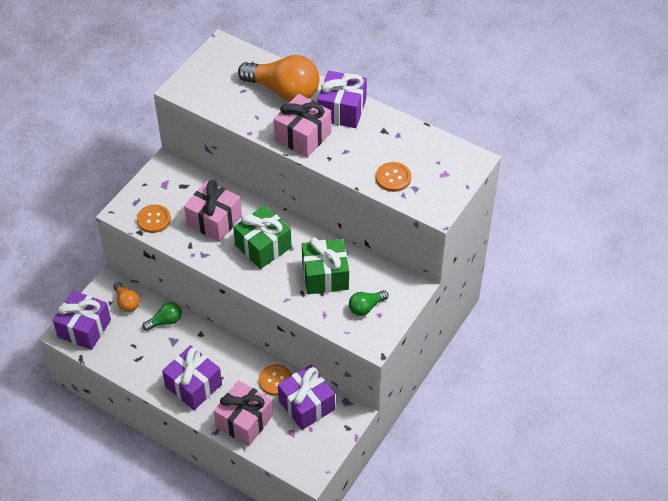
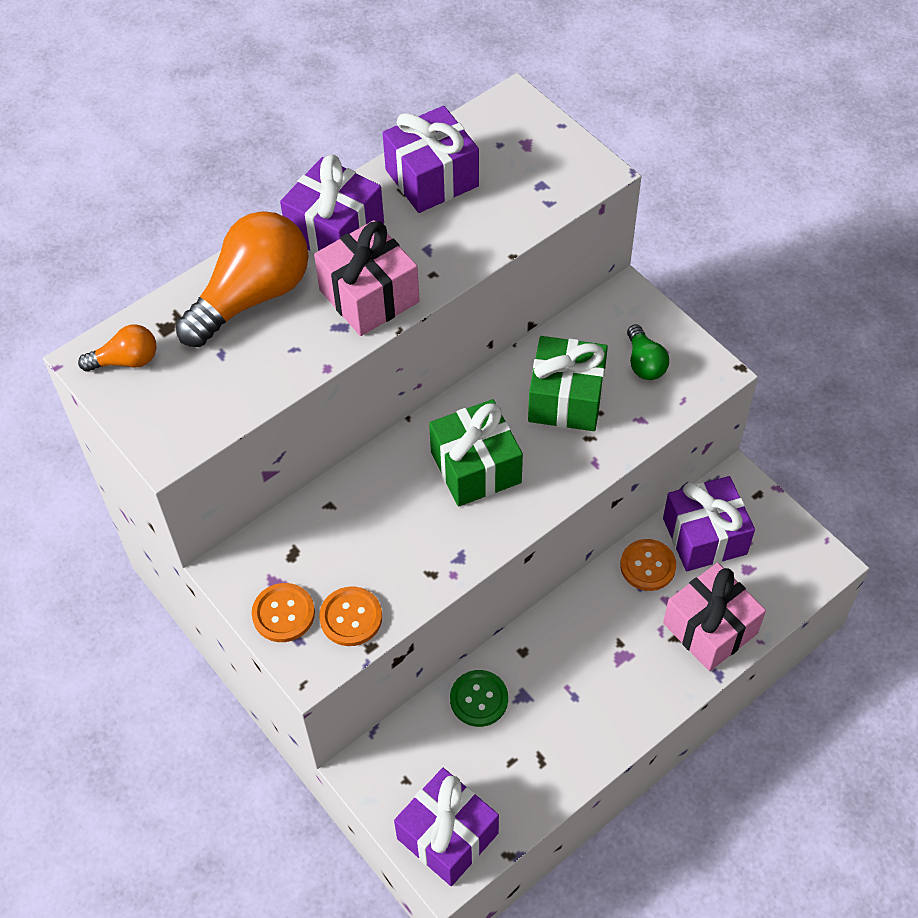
camera: 70 degrees left, 5 degrees up
orange light bulb [113,282,140,312] -> orange light bulb moved to [78,325,156,372]
green light bulb [142,302,182,331] -> green button [450,670,508,727]
purple gift [162,345,222,410] -> purple gift moved to [383,106,479,213]
pink gift [184,180,242,242] -> none
orange button [376,162,411,192] -> orange button moved to [252,583,315,642]

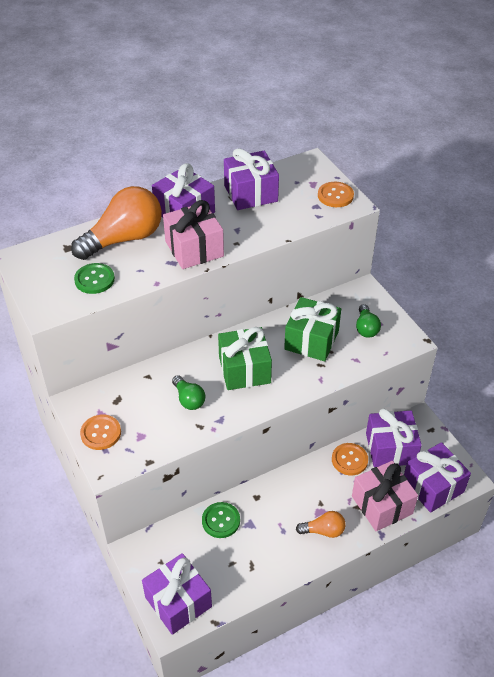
camera: 10 degrees right, 10 degrees down
orange light bulb [78,325,156,372] -> orange light bulb moved to [296,511,346,538]
orange button [319,587,382,646] -> orange button moved to [318,182,354,207]
none -> green button [74,263,115,294]
none -> green light bulb [172,375,205,410]
none -> purple gift [404,442,471,513]

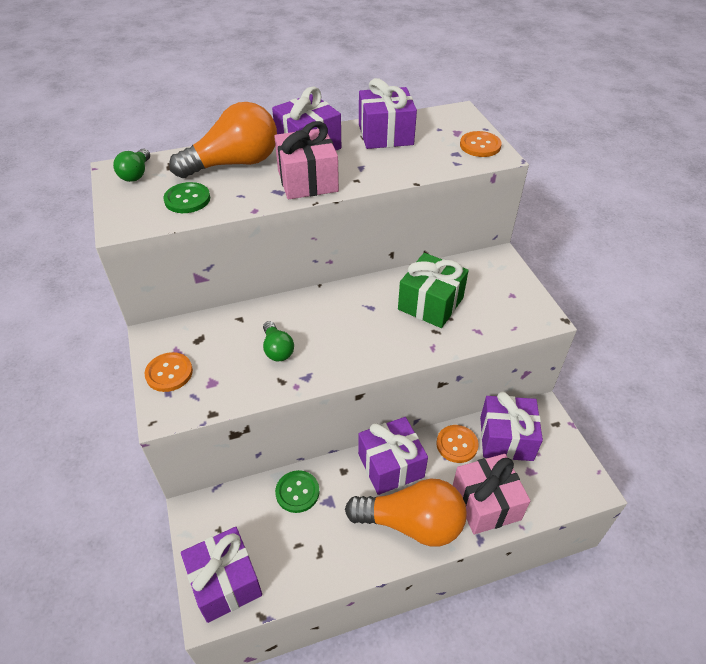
camera: 10 degrees right, 0 degrees up
green gift [218,327,272,390] -> none
orange light bulb [296,511,346,538] -> orange light bulb [345,479,467,547], size x2.05
green light bulb [356,304,381,338] -> green light bulb moved to [113,149,150,182]
purple gift [404,442,471,513] -> purple gift moved to [358,417,428,495]

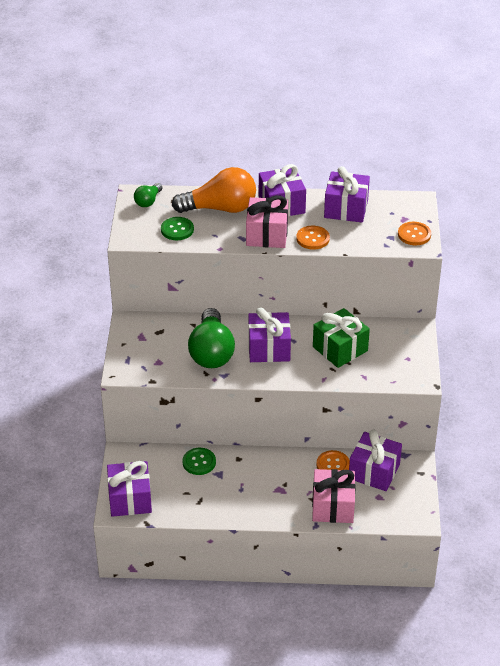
camera: 20 degrees right, 5 degrees down
orange button [145,352,193,392] -> orange button moved to [296,226,330,250]
green light bulb [263,321,294,361] -> green light bulb [188,308,235,368], size x2.05
orange light bulb [345,479,467,547] -> none
purple gift [358,417,428,495] -> purple gift moved to [248,307,291,362]

